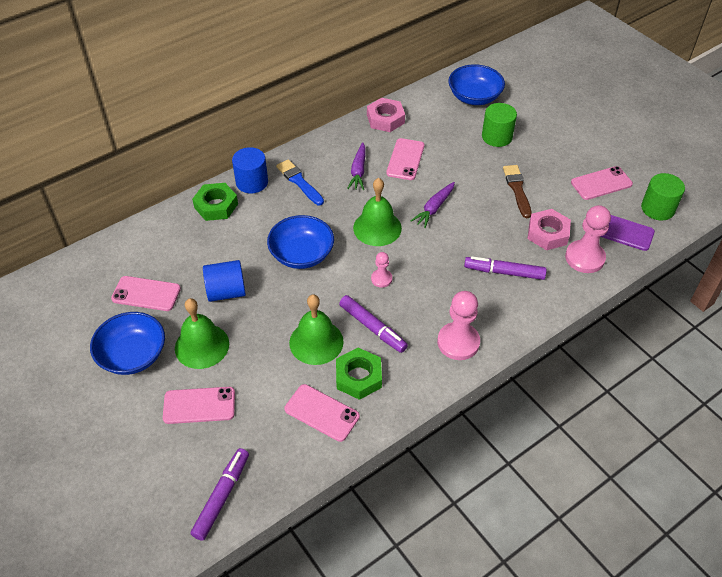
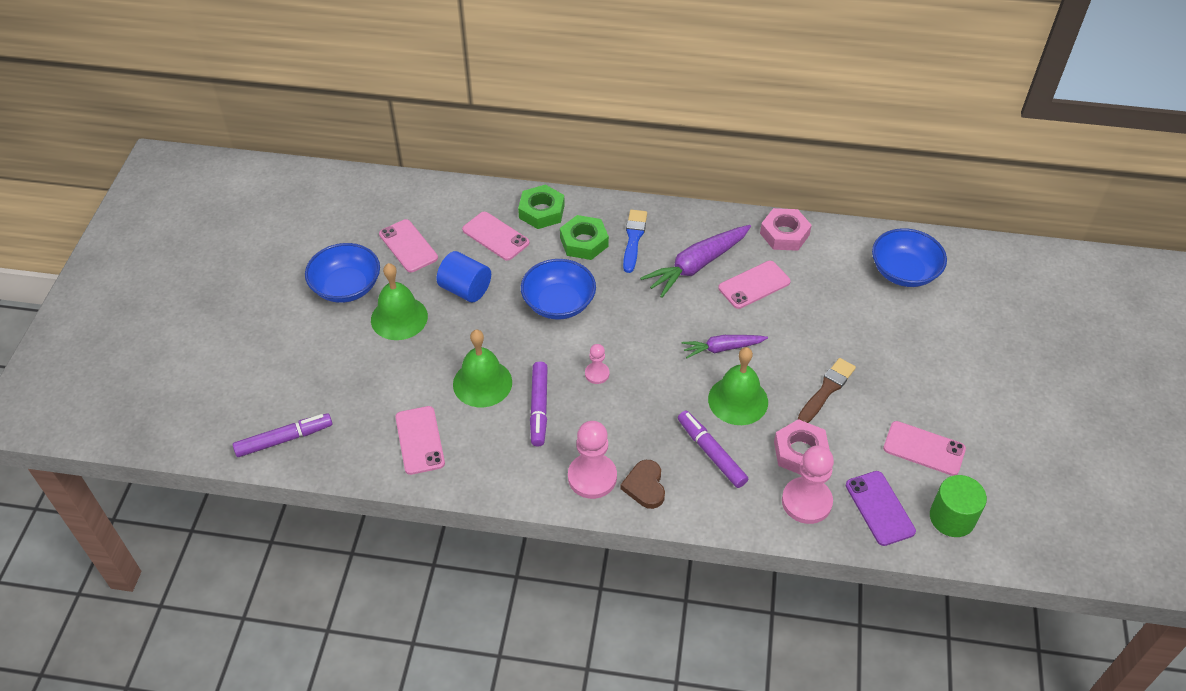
camera: 45 degrees right, 0 degrees up
pink phone [163,387,235,424] -> pink phone moved to [462,212,530,261]
blue cylinder [232,147,268,194] -> none
green nut [336,348,382,400] -> green nut moved to [560,215,609,260]
purple carrot [347,142,366,190] -> purple carrot [640,225,751,298], size x1.63
green bell [353,178,402,246] -> green bell moved to [708,347,768,425]
green cylinder [482,103,517,147] -> none
none -> brown heart [620,460,665,509]

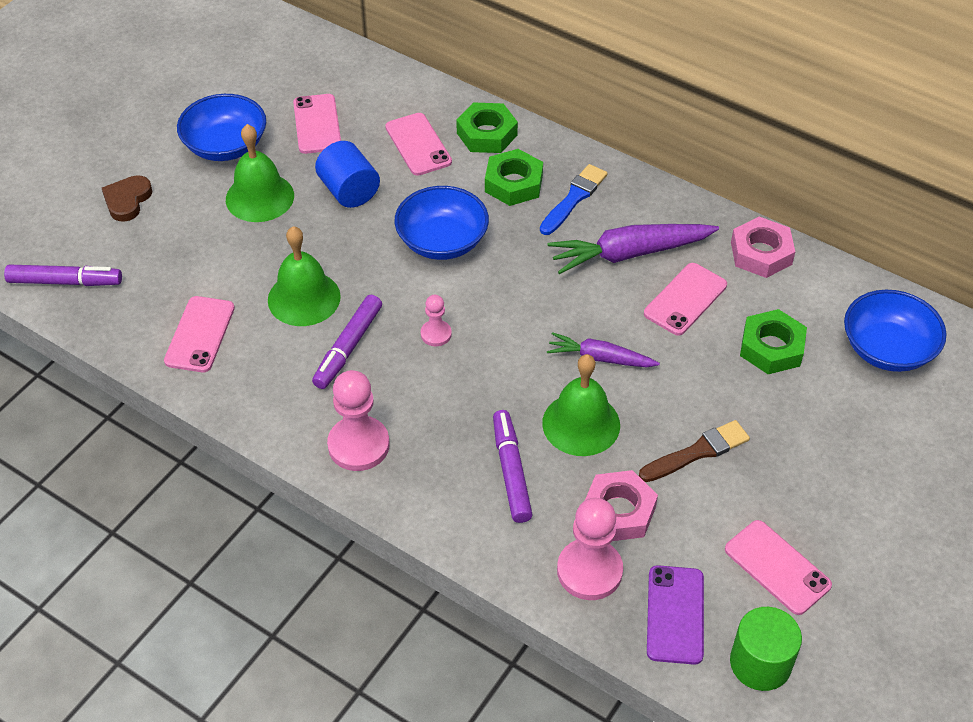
camera: 25 degrees right, 0 degrees up
brown heart [620,460,665,509] -> brown heart moved to [102,175,153,222]
pink phone [718,261,791,309] -> pink phone turned 45 degrees counterclockwise [644,263,727,336]
none -> green nut [740,309,807,374]

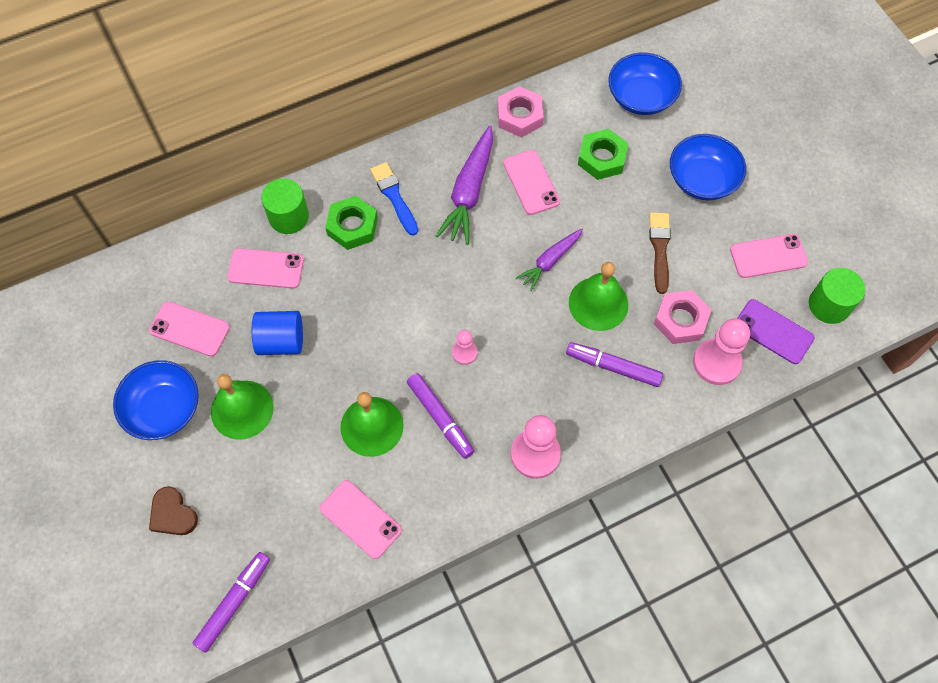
camera: 60 degrees left, 15 degrees up
blue bowl [395,186,489,260] -> blue bowl moved to [670,134,746,200]
green nut [456,102,518,153] -> green cylinder [261,178,309,234]

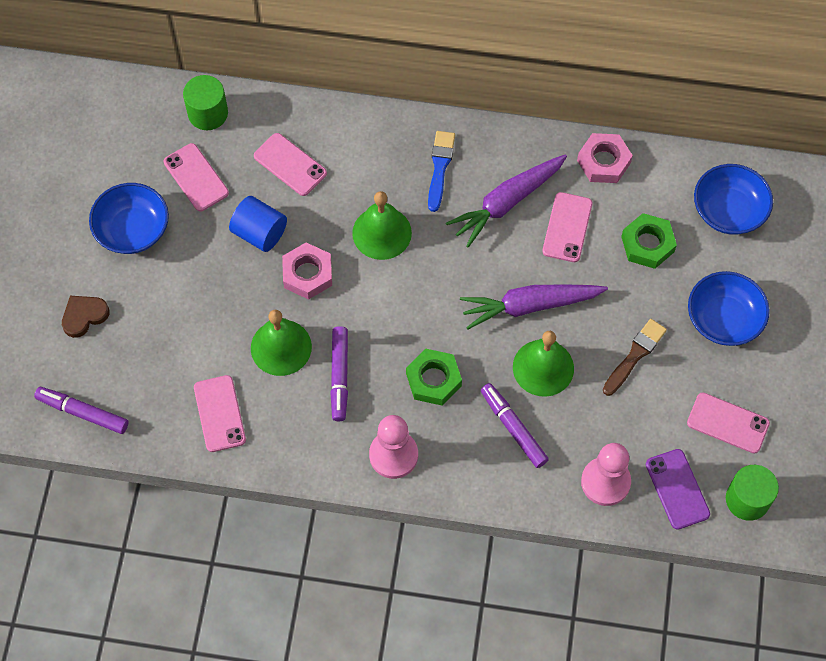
camera: 35 degrees right, 0 degrees up
brown heart [149,486,198,535] -> brown heart turned 60 degrees clockwise [62,296,109,338]
purple marker [192,552,270,653] -> purple marker turned 135 degrees counterclockwise [34,387,128,434]
green bell [211,374,274,440] -> green bell moved to [352,191,412,260]
green cylinder [261,178,309,234] -> green cylinder moved to [183,75,228,130]
green nut [325,196,378,250] -> green nut moved to [406,349,462,405]
pink pawn [452,330,478,365] -> none
purple carrot [516,229,583,291] -> purple carrot [460,284,608,330], size x1.63
pink nut [654,290,711,344] -> pink nut moved to [282,243,332,299]

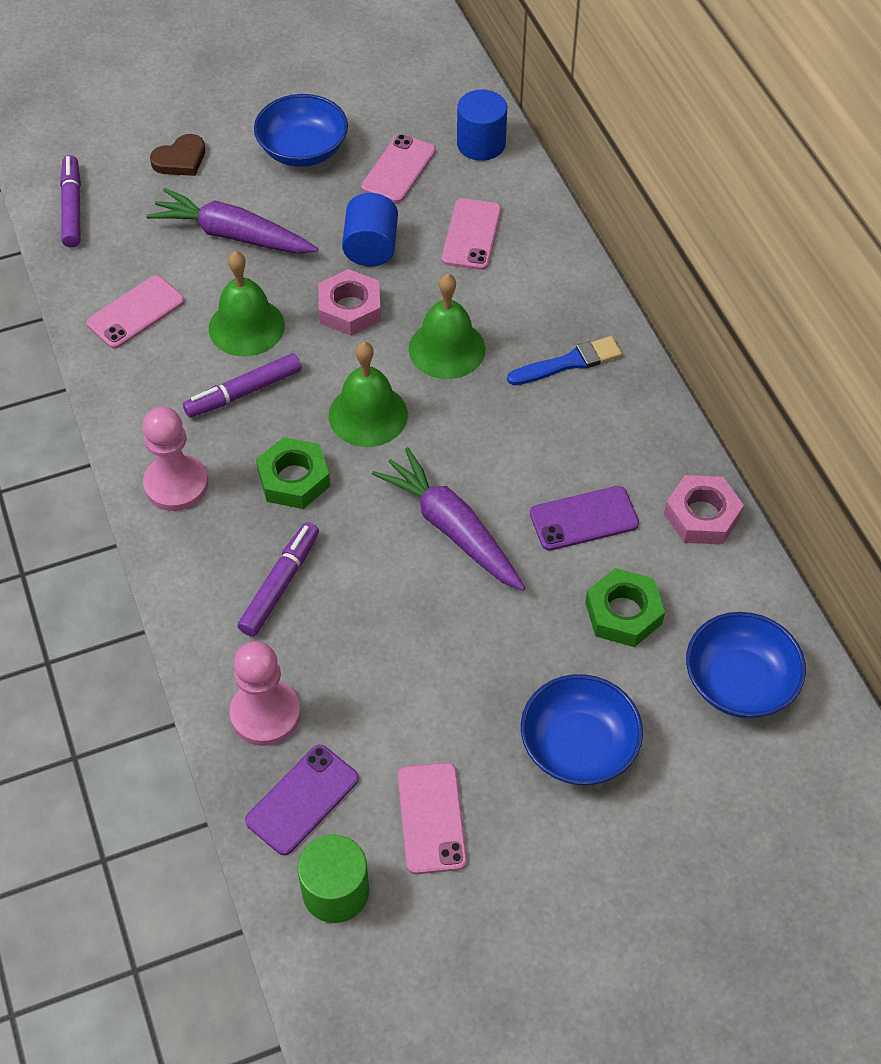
camera: 60 degrees right, 10 degrees down
brown heart [62,296,109,338] -> brown heart turned 120 degrees clockwise [150,134,205,176]
green cylinder [183,75,228,130] -> blue cylinder [457,90,507,161]
purple carrot [446,154,567,247] -> purple carrot moved to [146,188,318,254]
green bell [513,331,574,397] -> green bell moved to [329,341,408,447]
pink phone [542,192,593,262] -> purple phone [530,486,639,551]
brown brush [603,319,667,396] -> none

